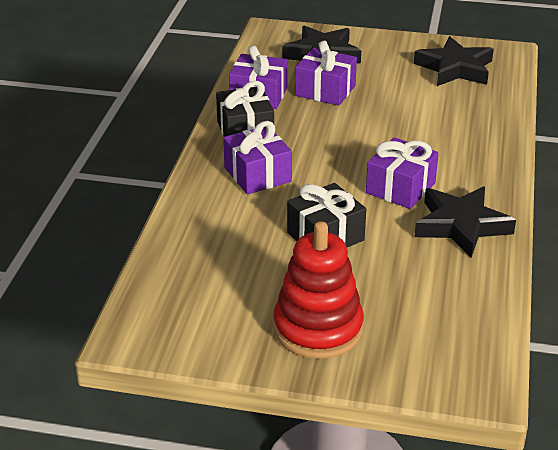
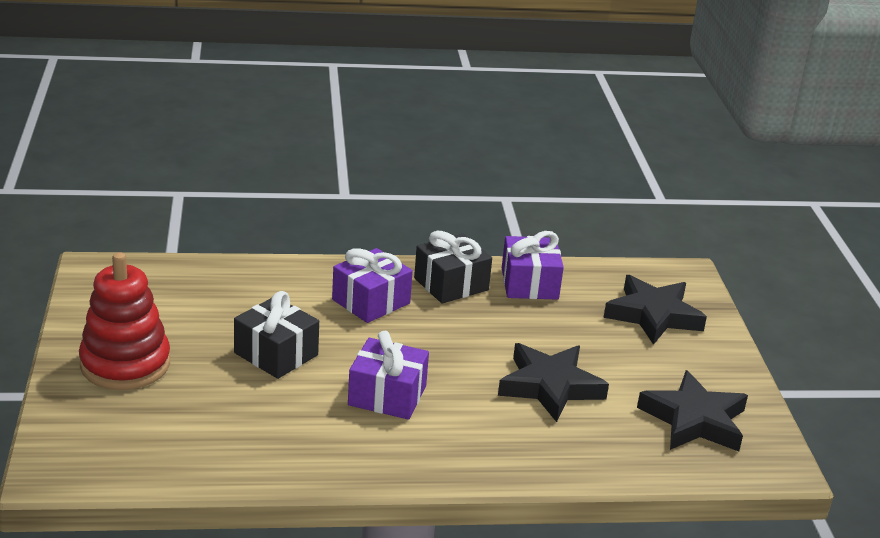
camera: 70 degrees right, 5 degrees down
purple gift [295,41,357,106] -> none
black star [415,186,516,258] -> black star moved to [498,343,609,422]

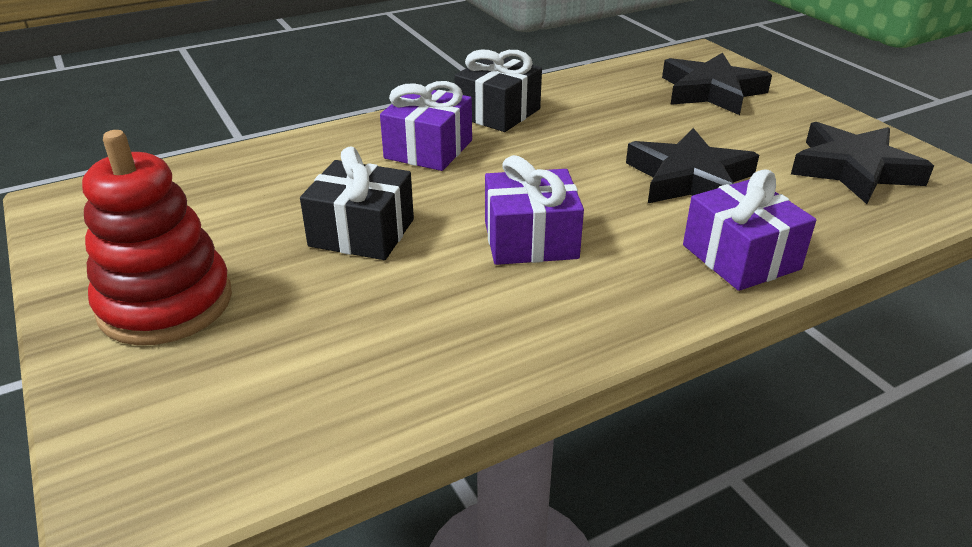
camera: 20 degrees left, 5 degrees up
purple gift [502,231,564,300] -> purple gift moved to [683,169,816,291]

